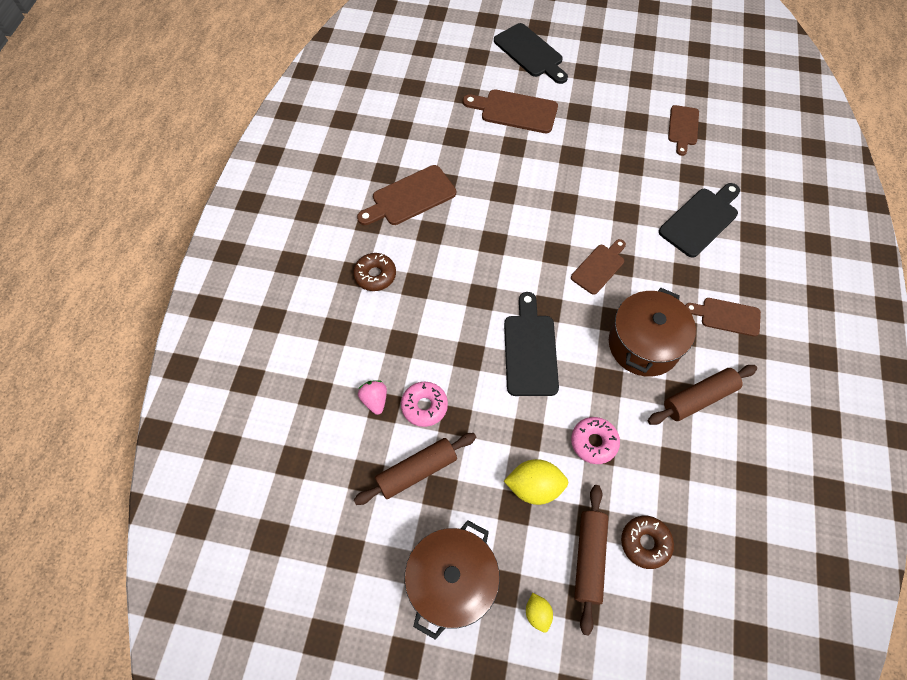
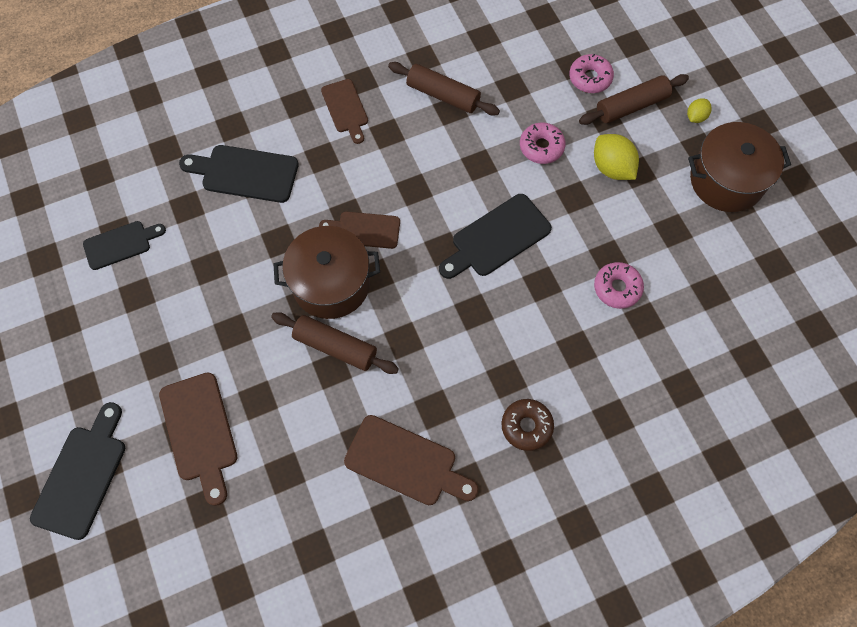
camera: 125 degrees left, 5 degrees up
brown rolling pin [354,433,476,505] -> brown rolling pin moved to [271,312,399,374]
pink strawberry [358,380,387,415] -> none
brown pot [609,288,696,376] -> brown pot moved to [273,226,380,319]
brown donut [621,516,674,569] -> pink donut [569,54,614,93]
brown cutting board [668,105,699,156] -> black cutting board [83,221,166,270]

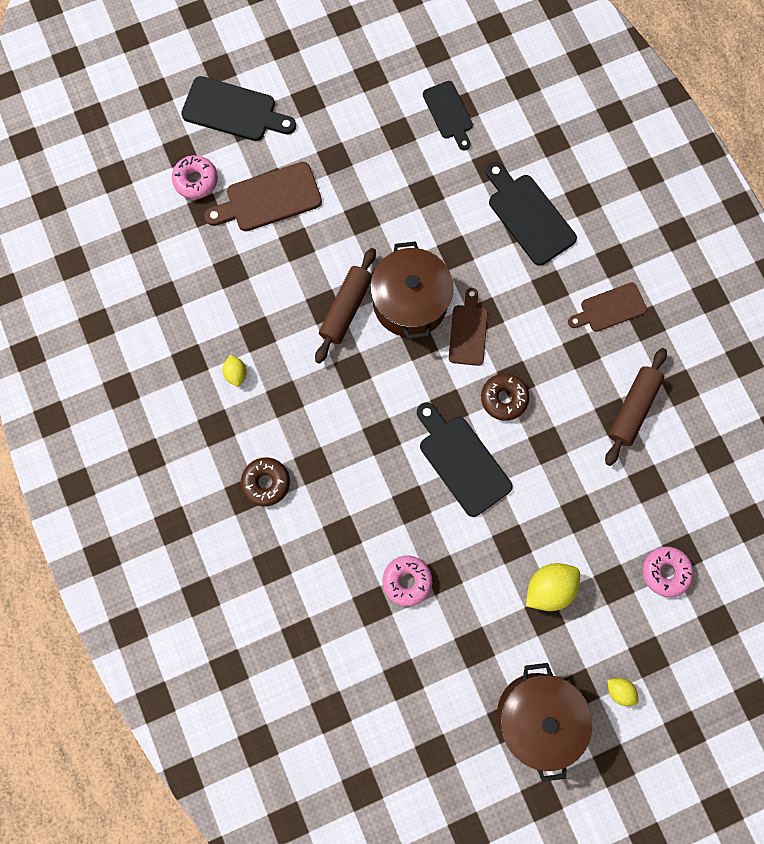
camera: 90 degrees right, 10 degrees up
black cutting board [179,145,299,203] -> black cutting board turned 45 degrees counterclockwise [486,162,577,266]
brown cutting board [344,415,478,505] -> yellow lemon [223,355,247,387]
pink donut [520,122,566,164] -> pink donut moved to [172,155,218,199]
brown rolling pin [579,74,689,125] -> none
none -> brown donut [481,373,529,421]

